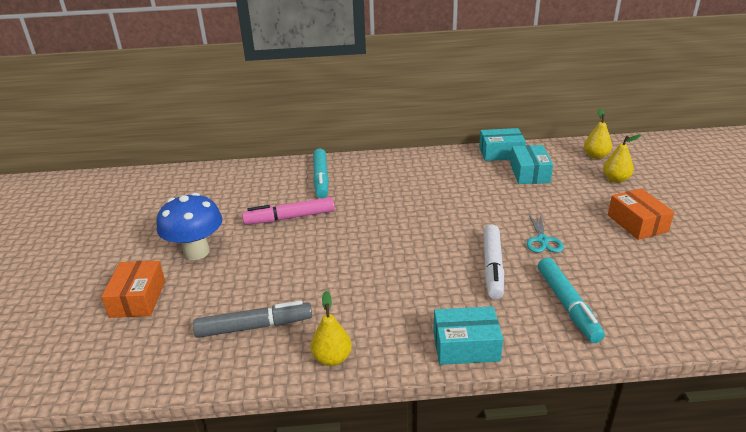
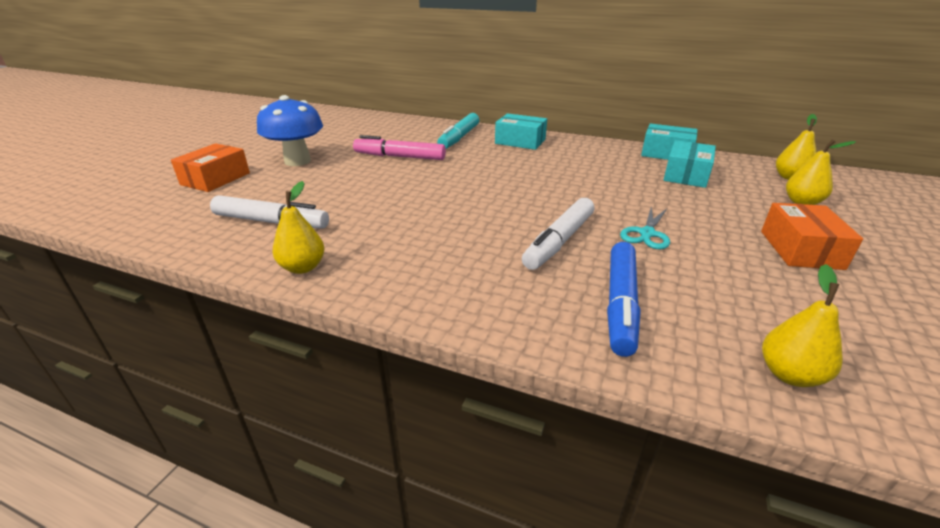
camera: 25 degrees right, 0 degrees up
grey marker [193,301,312,338] -> white marker [210,195,329,229]
turquoise box [433,306,503,365] -> turquoise box moved to [495,113,547,150]
turquoise marker [538,258,605,343] -> blue marker [607,242,640,357]
none -> yellow pear [762,264,843,387]

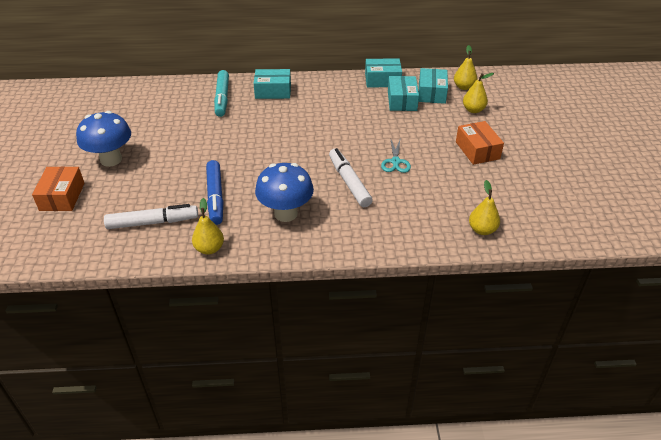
camera: 25 degrees left, 10 degrees up
pink marker [353,135,446,160] -> none
white marker [522,198,594,270] -> white marker turned 150 degrees clockwise [329,148,373,207]
blue marker [607,242,640,357] -> blue marker moved to [206,160,224,225]
none -> blue mushroom [255,163,314,222]
none -> turquoise box [418,68,448,104]

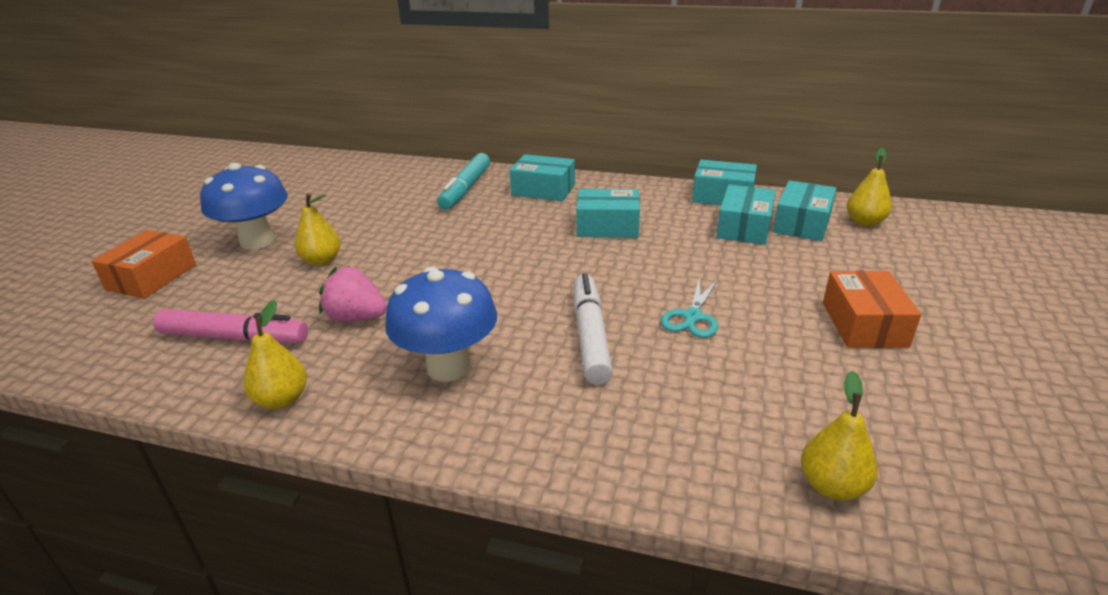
camera: 20 degrees right, 10 degrees down
white marker [104,204,198,229] -> pink marker [153,309,308,343]
blue marker [206,160,224,225] -> pink strawberry [319,266,387,321]
yellow pear [463,73,494,113] -> yellow pear moved to [295,193,341,266]
none -> turquoise box [576,189,640,238]

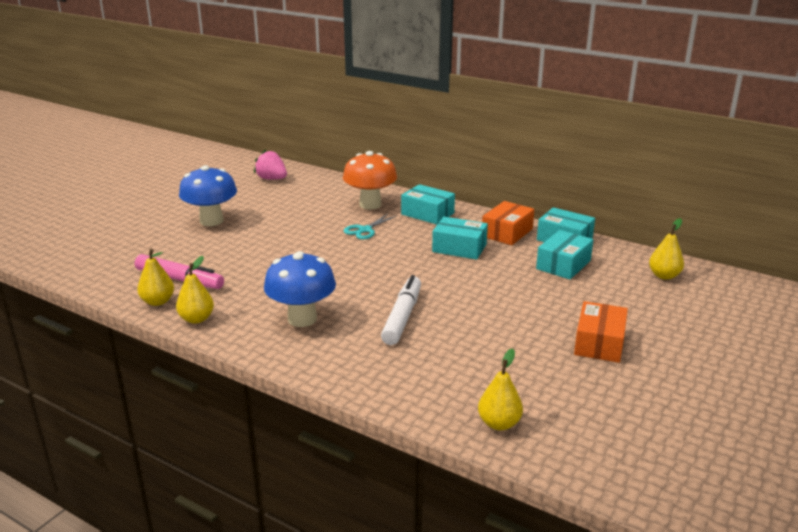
camera: 15 degrees right, 5 degrees down
orange box [91,230,196,299] -> orange box moved to [482,201,534,245]
yellow pear [295,193,341,266] -> yellow pear moved to [137,249,174,306]
pink strawberry [319,266,387,321] -> pink strawberry moved to [254,149,287,180]
turquoise marker [437,153,490,210] -> orange mushroom [343,151,397,209]
turquoise scissors [661,278,718,338] -> turquoise scissors moved to [344,214,396,239]
turquoise box [773,180,837,241] -> none

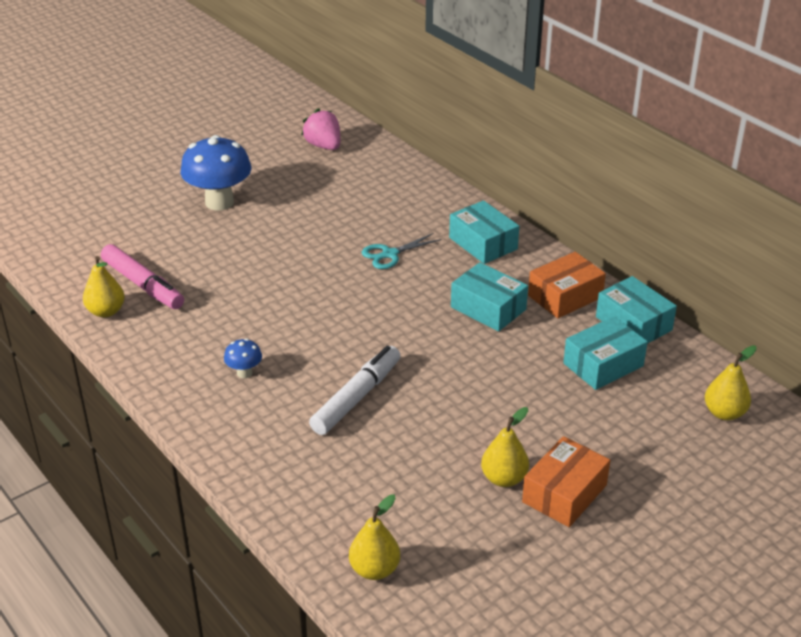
camera: 20 degrees right, 10 degrees up
yellow pear [176,256,214,324] -> yellow pear moved to [481,407,529,487]
blue mushroom [264,251,336,327] -> blue mushroom [224,339,262,378], size x0.45
orange mushroom [343,151,397,209] -> none

